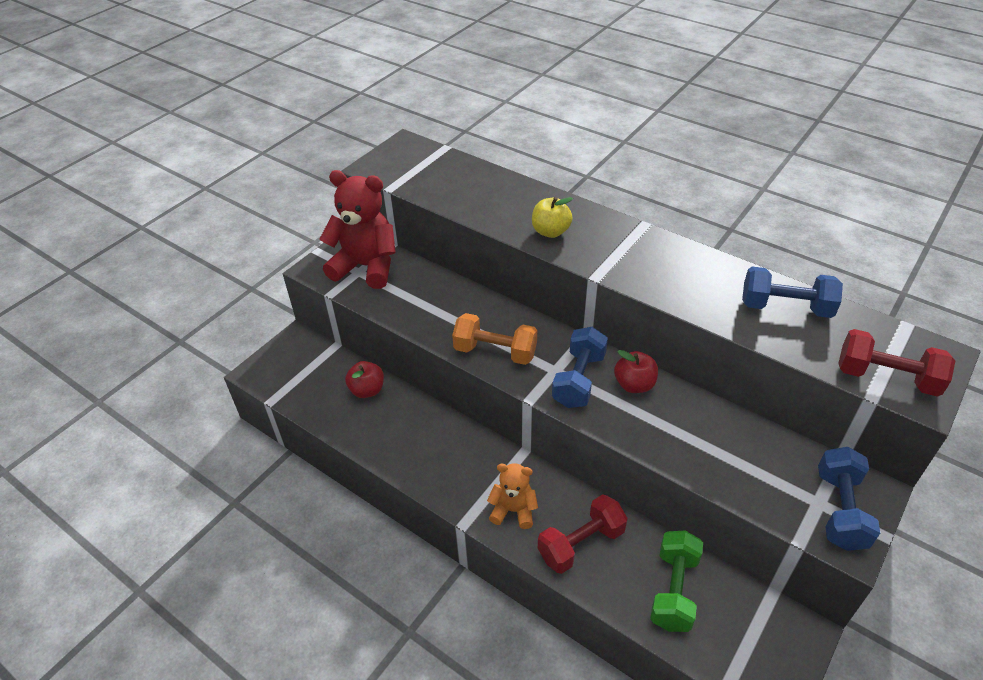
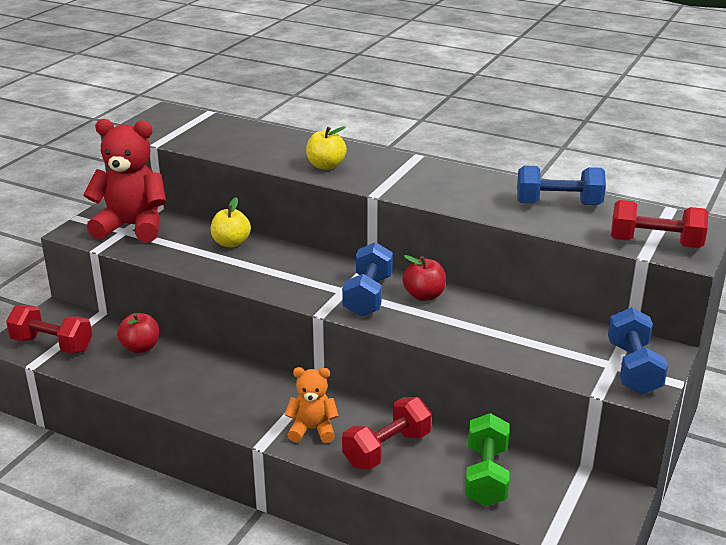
camera: 10 degrees left, 15 degrees down
orange dumbbell [452,313,537,365] -> none
none -> red dumbbell [6,305,92,353]
none -> yellow apple [211,197,251,247]

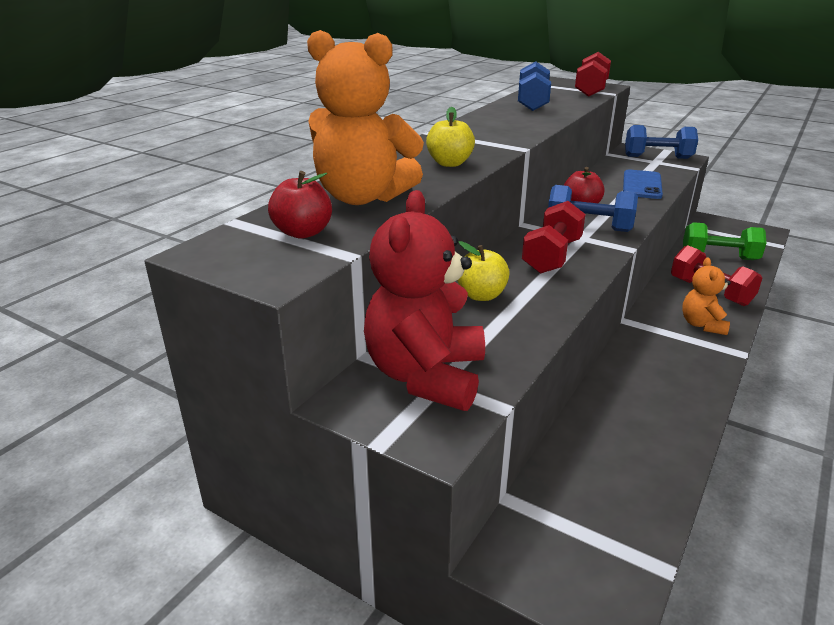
camera: 85 degrees left, 0 degrees up
red dumbbell [6,305,92,353] -> red dumbbell moved to [522,201,586,274]
red apple [117,313,159,353] -> red apple moved to [268,171,332,239]
none -> orange teddy bear [307,30,424,205]
none -> blue phone [623,170,663,199]

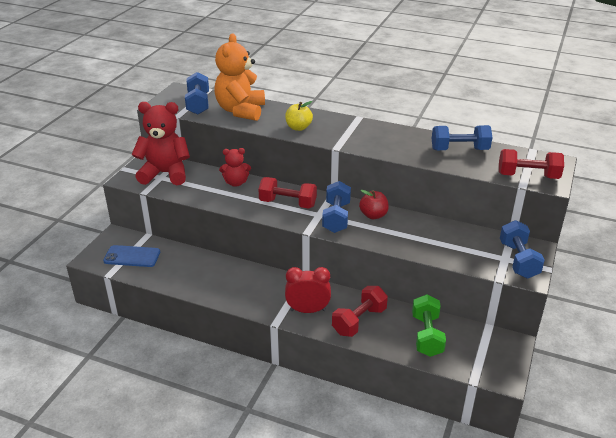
camera: 80 degrees right, 5 degrees up
red apple [268,171,332,239] -> blue dumbbell [185,72,209,115]
yellow apple [457,241,510,301] -> red teddy bear [219,148,251,187]
blue phone [623,170,663,199] -> blue phone moved to [103,245,160,267]
orange teddy bear [682,257,731,335] -> red clock [285,267,331,313]

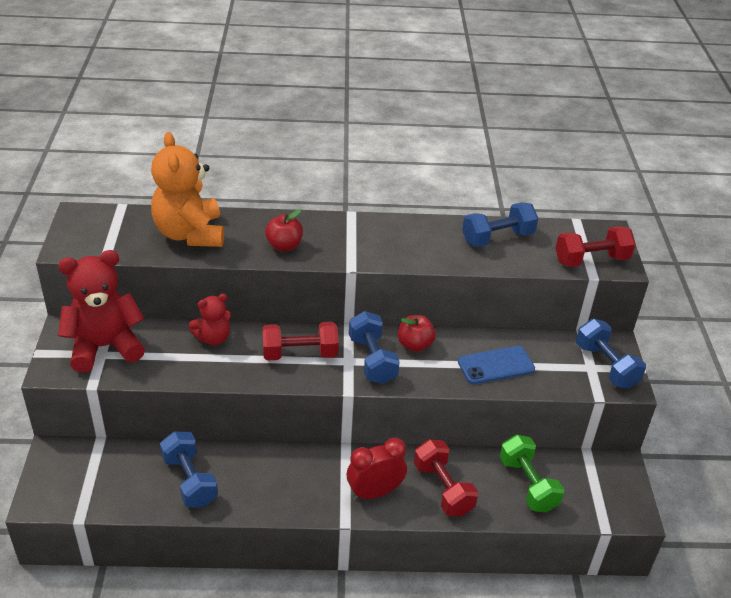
camera: 25 degrees left, 5 degrees up
blue phone [103,245,160,267] -> blue phone moved to [458,346,535,384]
blue dumbbell [185,72,209,115] -> blue dumbbell moved to [160,431,218,508]
yellow apple [285,101,313,131] -> red apple [265,209,303,251]
red dumbbell [332,286,388,337] -> red dumbbell turned 45 degrees counterclockwise [414,439,478,516]

